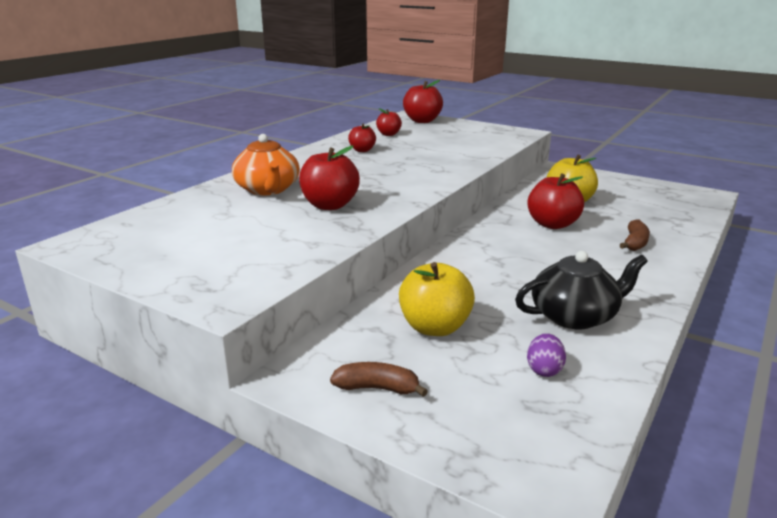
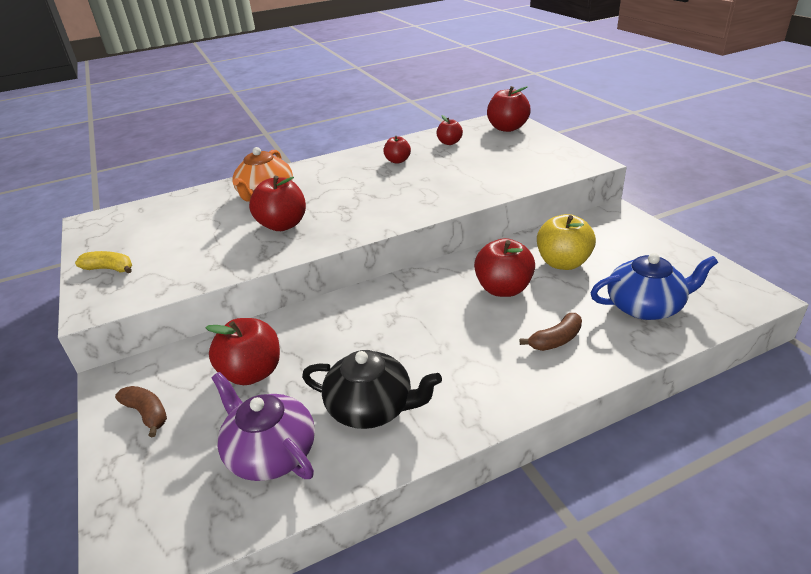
camera: 35 degrees right, 10 degrees up
yellow apple [399,262,475,336] -> red apple [205,318,280,385]
purple egg [527,333,566,377] -> purple teapot [212,372,315,481]
none -> yellow banana [75,251,132,273]
none -> blue teapot [590,253,718,320]

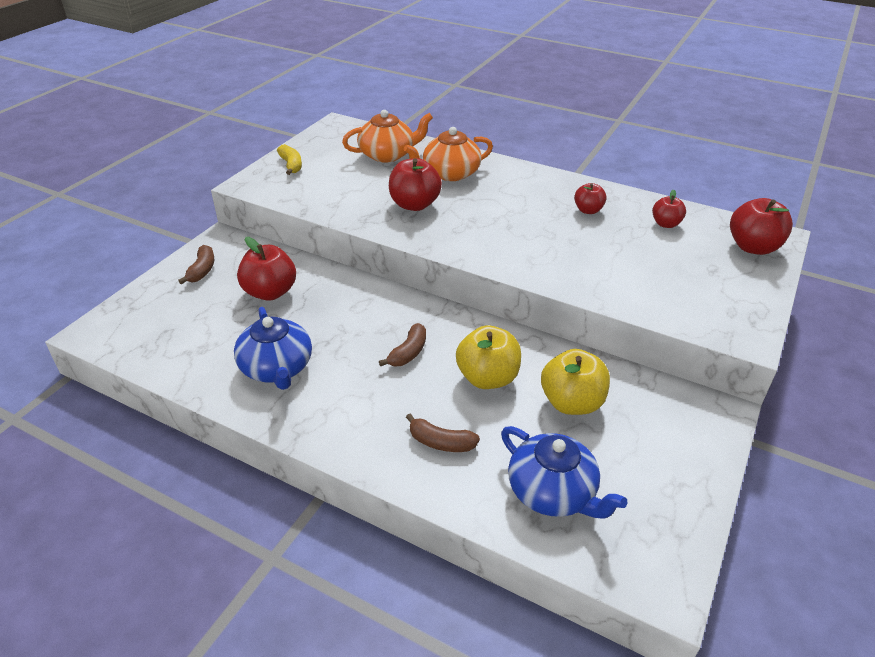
camera: 50 degrees right, 5 degrees up
purple teapot [212,372,315,481] -> none
black teapot [302,350,442,429] -> blue teapot [234,307,312,390]
red apple [474,238,535,297] -> yellow apple [456,325,521,389]
none -> orange teapot [342,110,433,163]
none -> brown banana [379,323,426,366]

